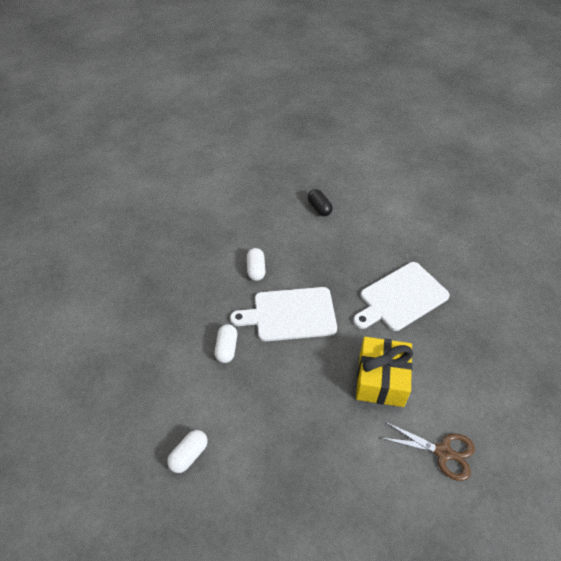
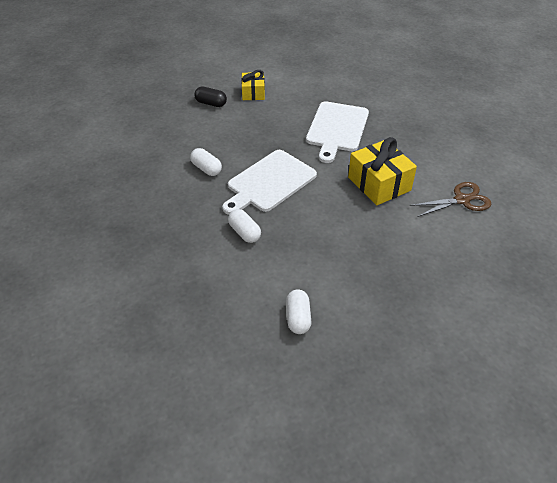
camera: 40 degrees left, 5 degrees down
none -> yellow gift [241,70,265,100]

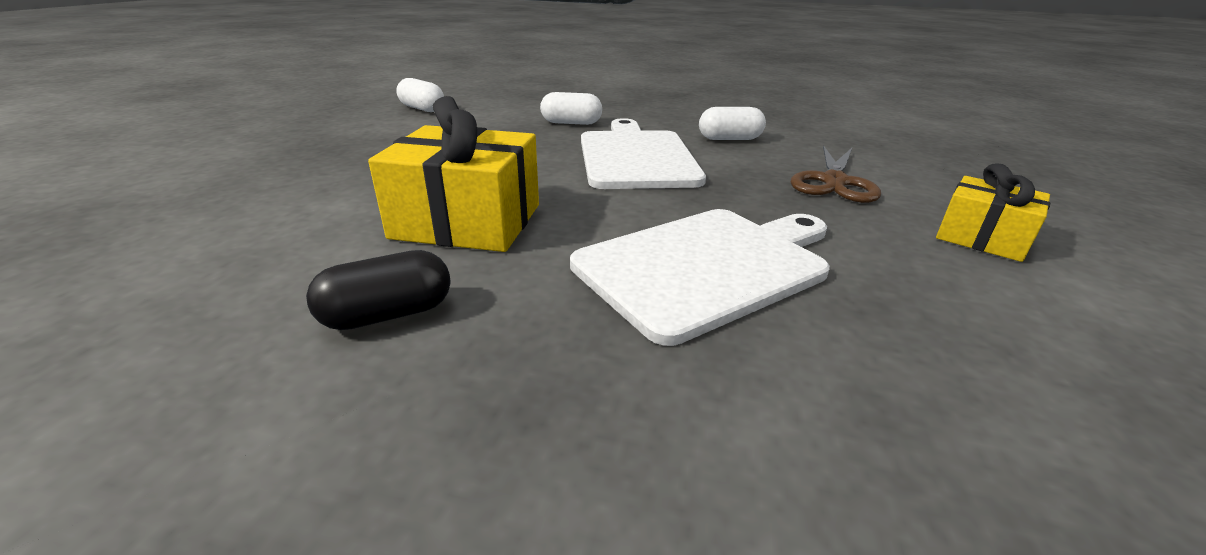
camera: 130 degrees right, 15 degrees down
black capsule [194,87,227,107] -> black capsule moved to [306,250,451,330]
white cutting board [306,101,369,163] -> white cutting board turned 90 degrees clockwise [570,209,830,346]
brown scissors [410,182,491,217] -> brown scissors moved to [791,146,881,203]

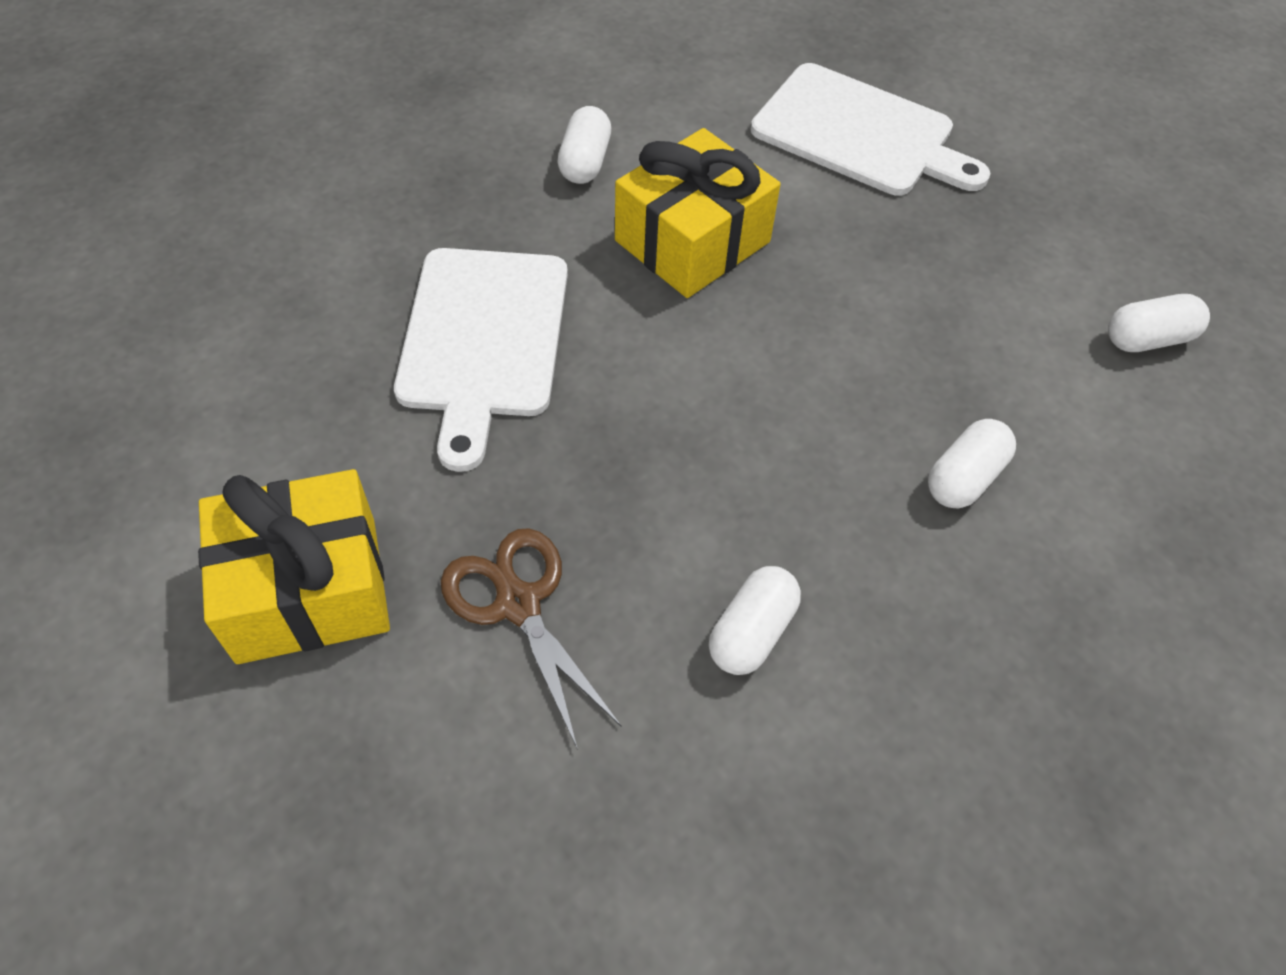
camera: 125 degrees right, 25 degrees up
black capsule [306,250,451,330] -> white capsule [558,106,611,184]
white cutting board [581,118,706,189] -> white cutting board moved to [751,63,990,196]
yellow gift [936,163,1050,262] -> yellow gift [198,469,390,664], size x1.65

